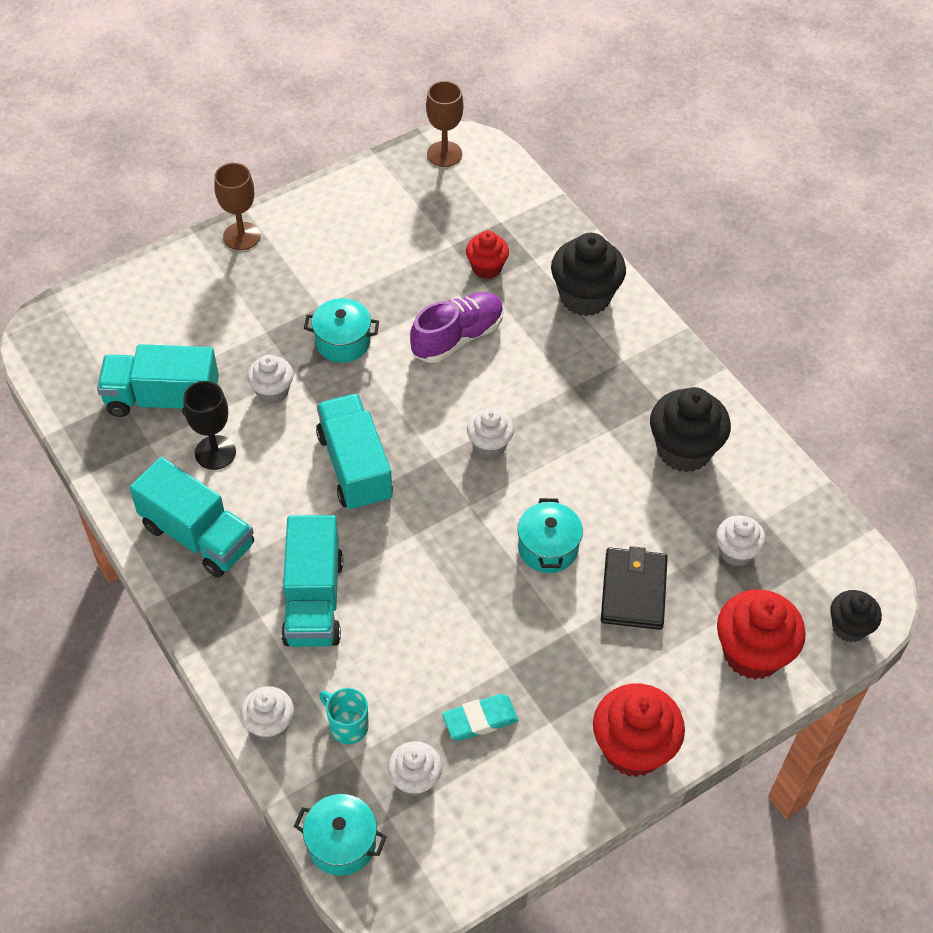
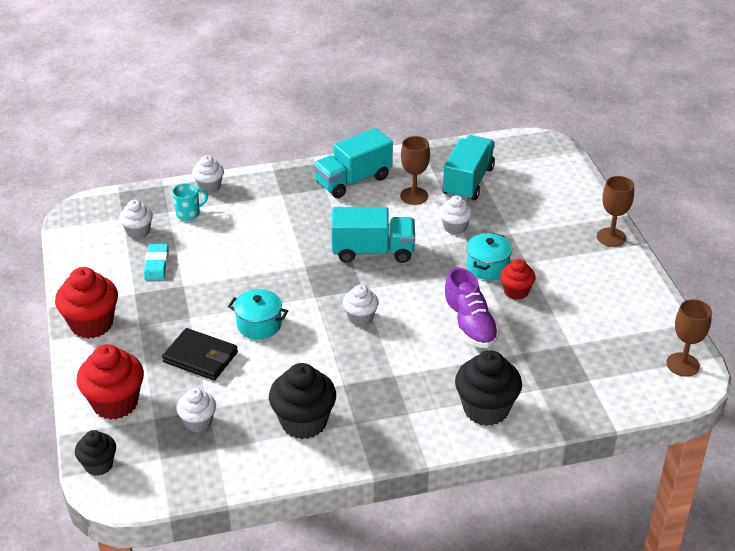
camera: 110 degrees right, 15 degrees down
black goblet [183,381,236,470] -> brown goblet [400,136,430,205]
turquoise truck [281,515,343,647] -> none
turquoise pot [294,794,387,876] -> none
red cupcake [466,231,509,279] -> red cupcake moved to [500,259,536,300]

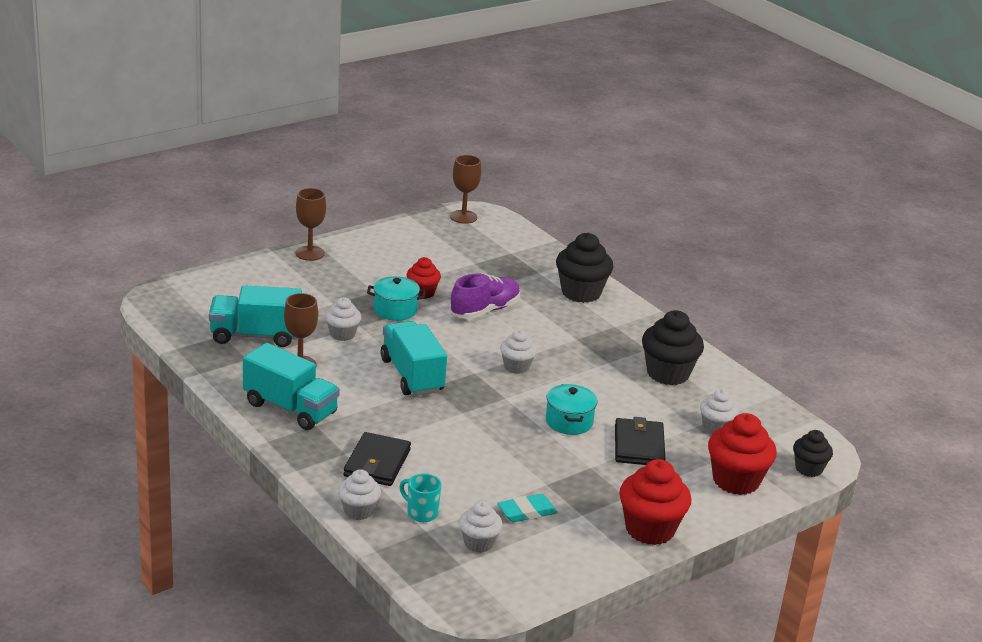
camera: 115 degrees left, 10 degrees down
none -> black wallet [343,432,411,486]

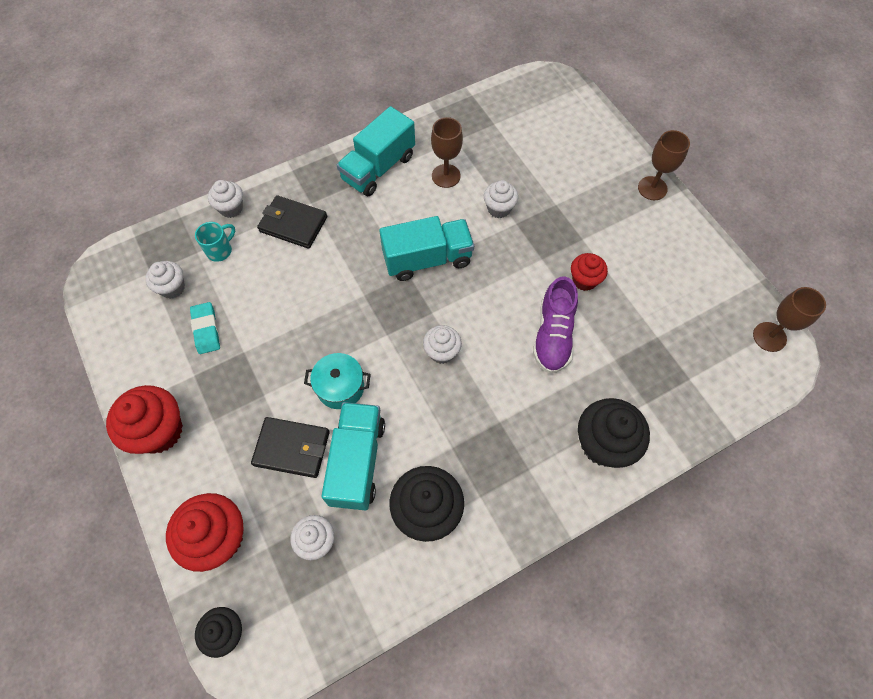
camera: 100 degrees right, 35 degrees up
turquoise truck [209,285,302,347] -> turquoise truck moved to [321,402,385,511]
turquoise pot [367,276,426,321] -> none
purple shoe [450,273,520,319] -> purple shoe turned 45 degrees clockwise [533,276,578,373]

